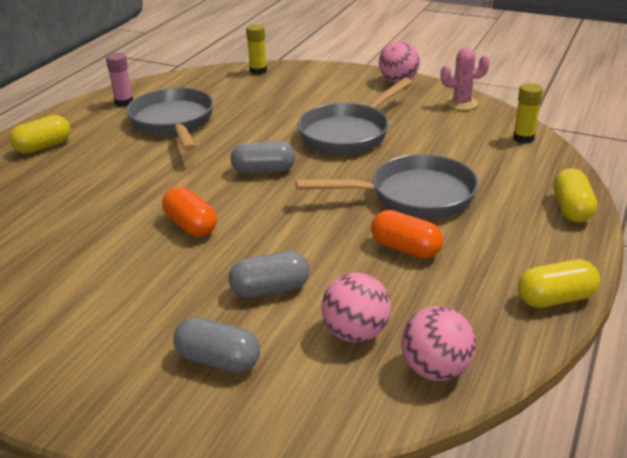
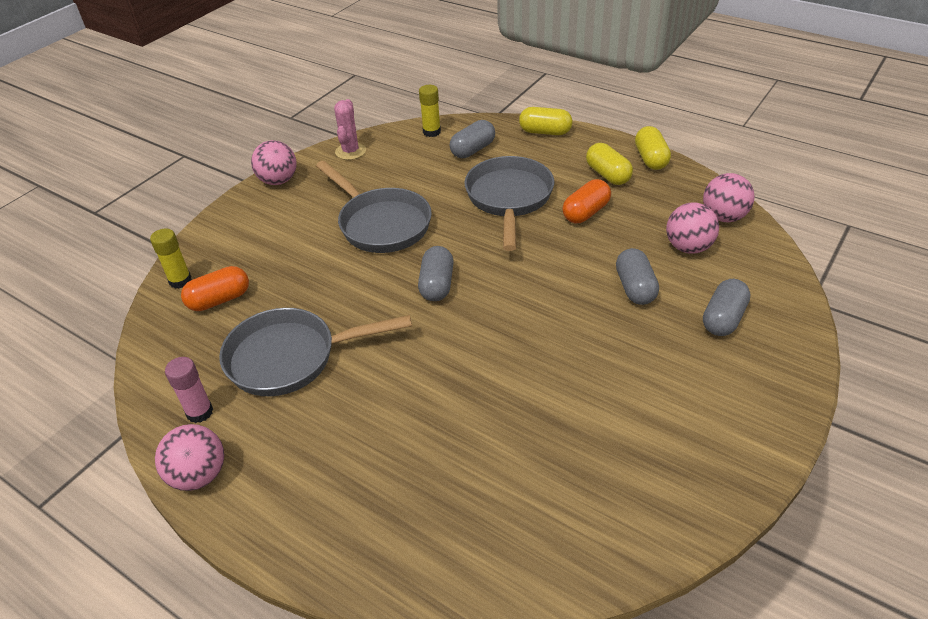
camera: 80 degrees left, 10 degrees up
yellow capsule [10,115,70,154] -> yellow capsule moved to [586,143,633,185]
orange capsule [162,187,217,237] -> orange capsule moved to [181,266,249,311]
none -> pink ball [155,424,224,491]
none -> grey capsule [450,120,495,158]

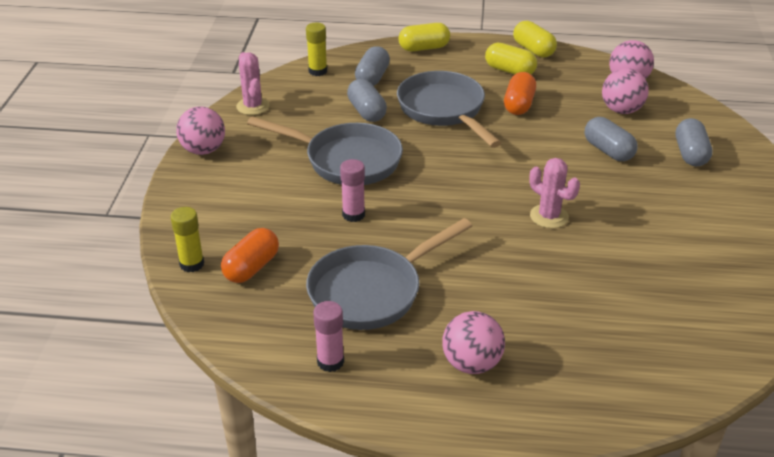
camera: 30 degrees left, 5 degrees down
pink ball [155,424,224,491] -> pink ball moved to [442,311,505,374]
grey capsule [418,246,454,301] -> grey capsule moved to [347,79,387,122]
none -> pink glue stick [340,159,365,222]
none -> pink cactus [529,158,580,228]

